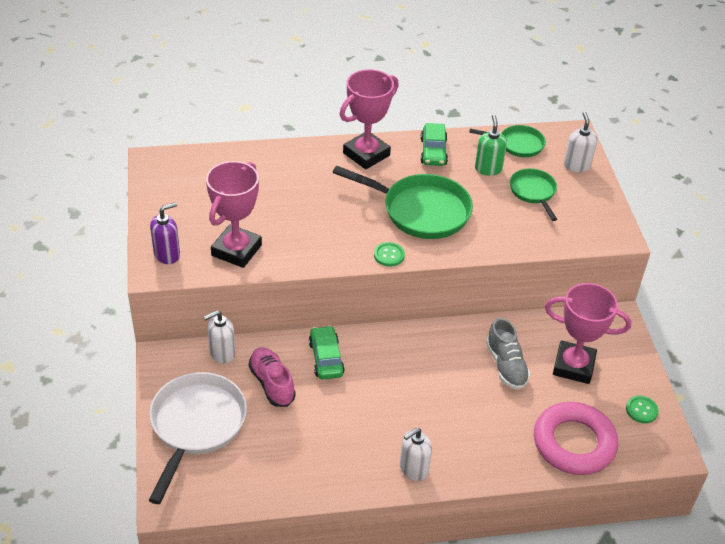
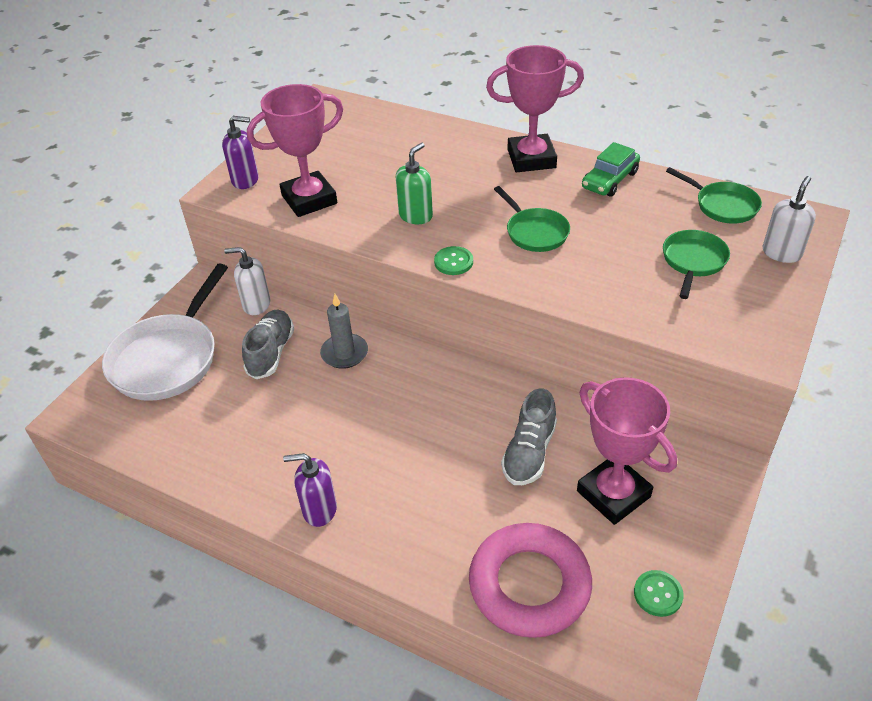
camera: 40 degrees right, 0 degrees up
white pan [149,372,247,504] -> white pan turned 150 degrees clockwise [102,263,228,401]
pink shoe [249,347,296,407] -> grey shoe [242,310,294,379]
green car [309,326,345,379] -> grey candle [320,294,368,369]
green pan [333,166,473,239] -> green pan [494,186,570,252], size x0.56
white soap dispenser [400,428,432,481] -> purple soap dispenser [283,453,337,527]
green soap dispenser [475,115,507,176] -> green soap dispenser moved to [396,143,433,224]

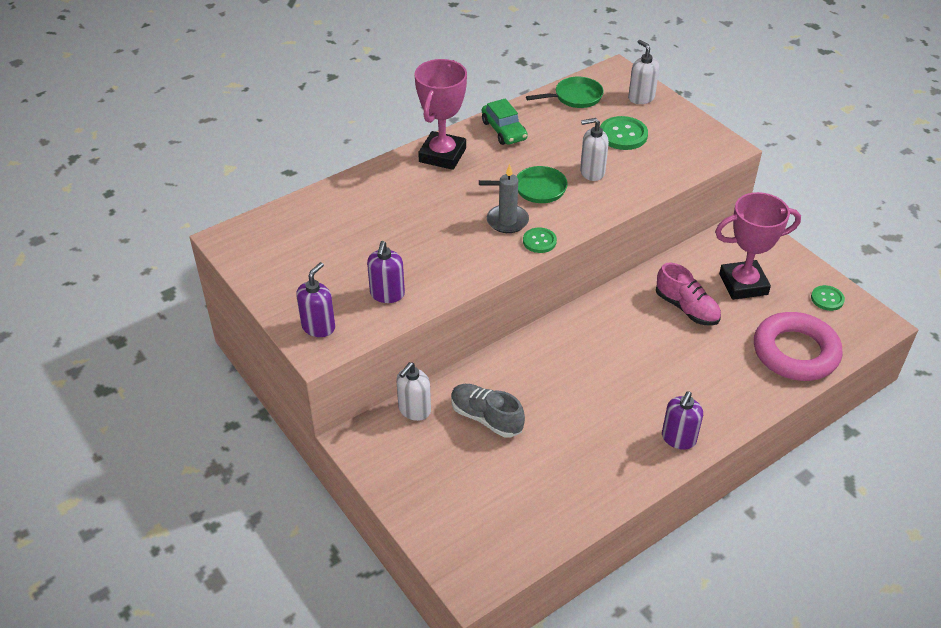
camera: 65 degrees left, 0 degrees up
white pan [102,263,228,401] -> none
pink trophy [247,84,343,217] -> purple soap dispenser [367,241,405,303]
grey candle [320,294,368,369] -> grey candle moved to [487,164,529,233]
green soap dispenser [396,143,433,224] -> none
grey shoe [501,388,557,485] -> pink shoe [656,263,721,326]
green pan [663,230,730,299] -> green button [600,116,648,150]
none -> white soap dispenser [580,118,609,181]

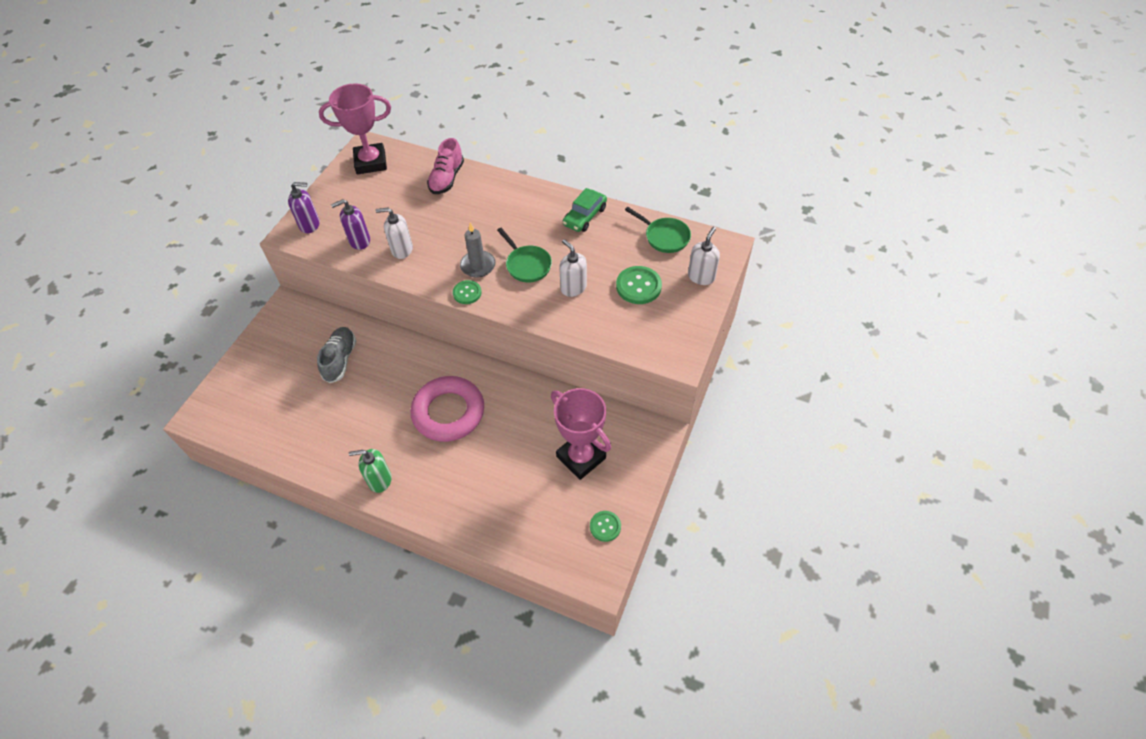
camera: 60 degrees right, 10 degrees up
white soap dispenser [396,362,431,421] -> white soap dispenser moved to [376,208,413,259]
pink trophy [415,59,467,170] -> pink trophy moved to [319,83,391,174]
pink shoe [656,263,721,326] -> pink shoe moved to [427,138,464,194]
purple soap dispenser [662,391,703,450] -> green soap dispenser [349,449,392,493]
pink ring [754,312,843,381] -> pink ring moved to [410,376,484,442]

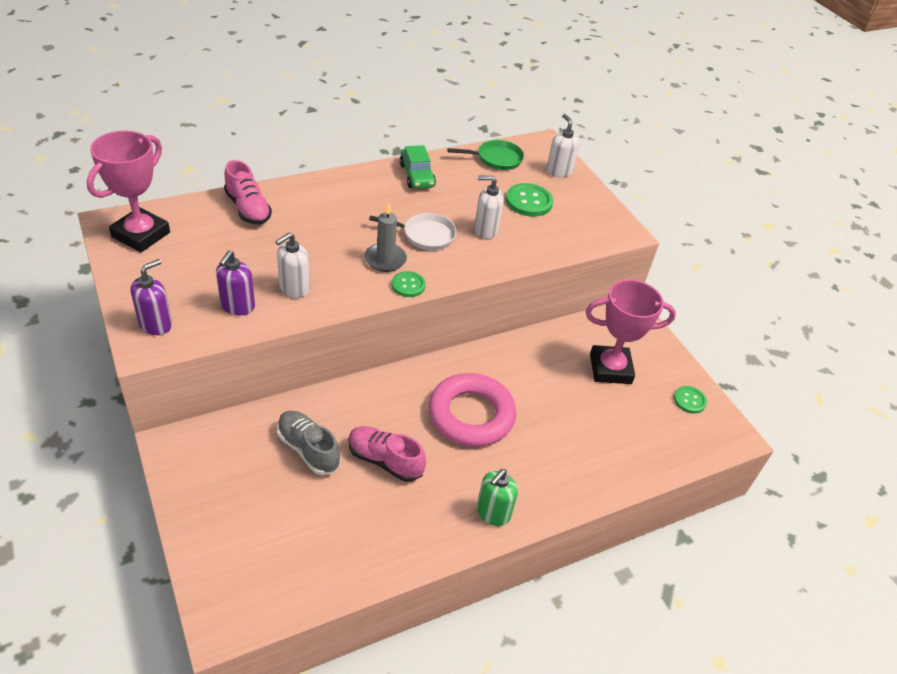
camera: 55 degrees left, 10 degrees down
green pan [497,228,552,282] -> white pan [369,213,456,250]
none -> pink shoe [348,426,426,482]

